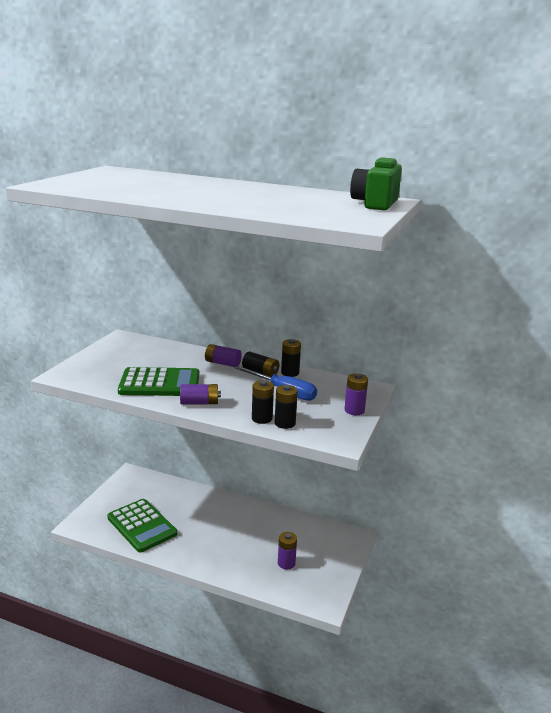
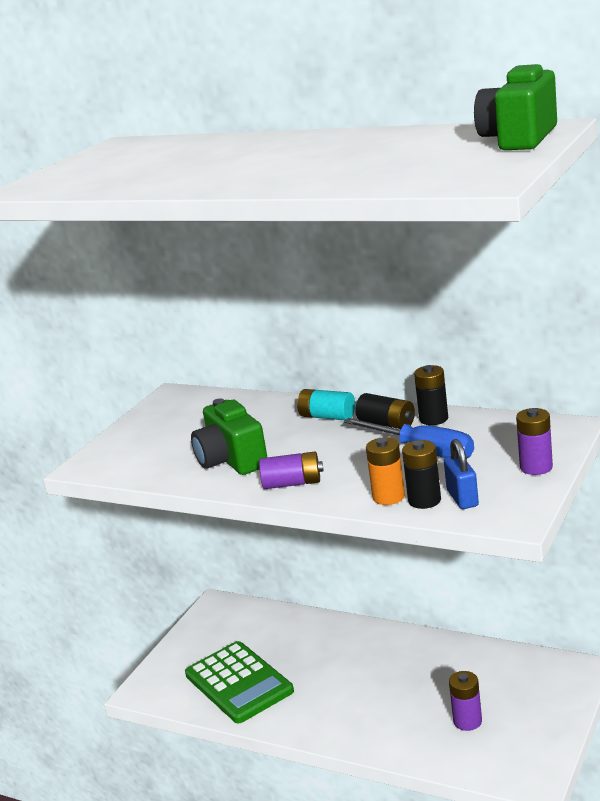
camera: 10 degrees right, 0 degrees up
green calculator [118,367,200,396] -> green camera [191,398,267,475]
purple battery [205,344,242,367] -> turquoise battery [297,389,355,420]
black battery [252,380,274,424] -> orange battery [366,437,405,505]
none -> blue padlock [444,439,479,509]

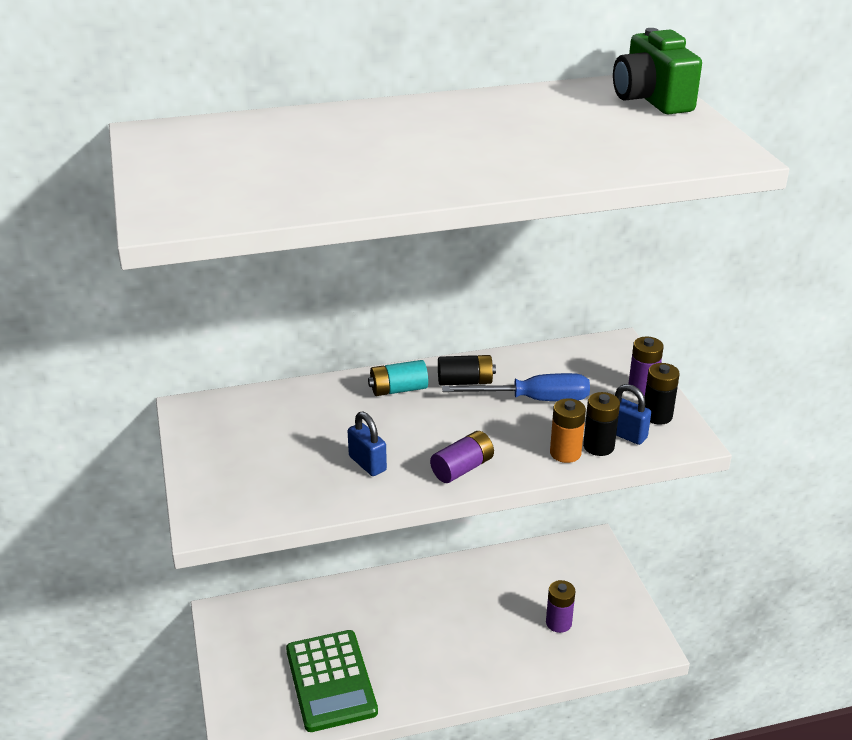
camera: 45 degrees left, 10 degrees up
green calculator [185,641,294,724] -> green calculator turned 60 degrees clockwise [286,630,378,732]
green camera [191,398,267,475] -> blue padlock [348,412,387,476]
black battery [414,365,448,425] -> black battery moved to [645,363,680,425]

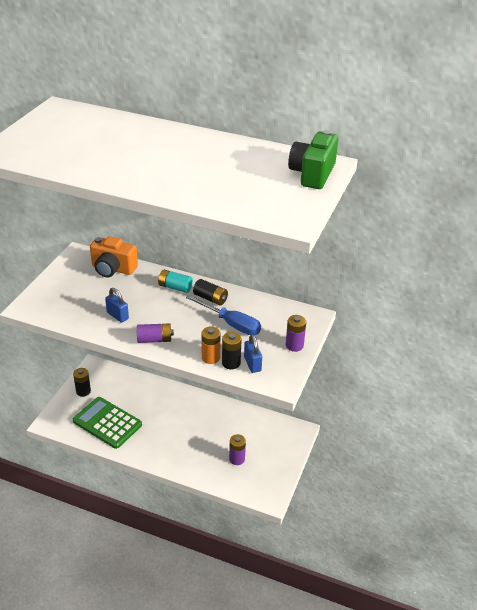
camera: 35 degrees right, 5 degrees up
green calculator [286,630,378,732] -> green calculator turned 105 degrees clockwise [73,397,142,449]
blue padlock [348,412,387,476] -> blue padlock turned 45 degrees counterclockwise [105,288,129,323]
black battery [645,363,680,425] -> black battery moved to [73,368,91,397]
none -> orange camera [90,236,138,278]

